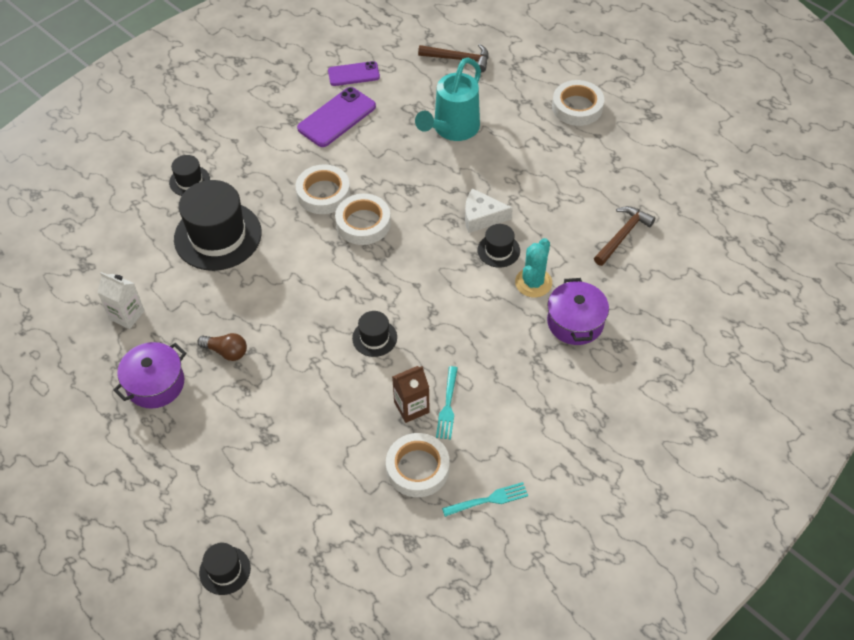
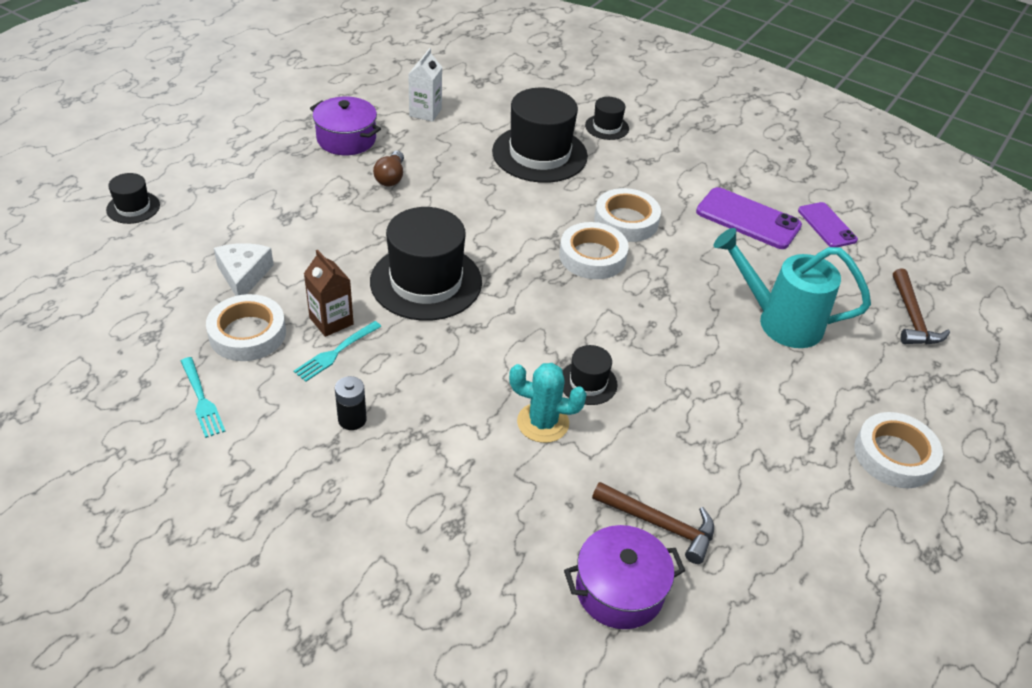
camera: 75 degrees right, 10 degrees down
black hat [352,311,397,357] -> black hat [370,207,482,321], size x2.07
turquoise fork [436,366,458,440] -> turquoise fork turned 45 degrees counterclockwise [294,321,382,382]
white cheese [465,188,513,233] -> white cheese moved to [214,243,274,296]
purple pot [547,278,609,345] -> purple pot moved to [564,525,685,629]
none -> black battery [335,376,367,430]

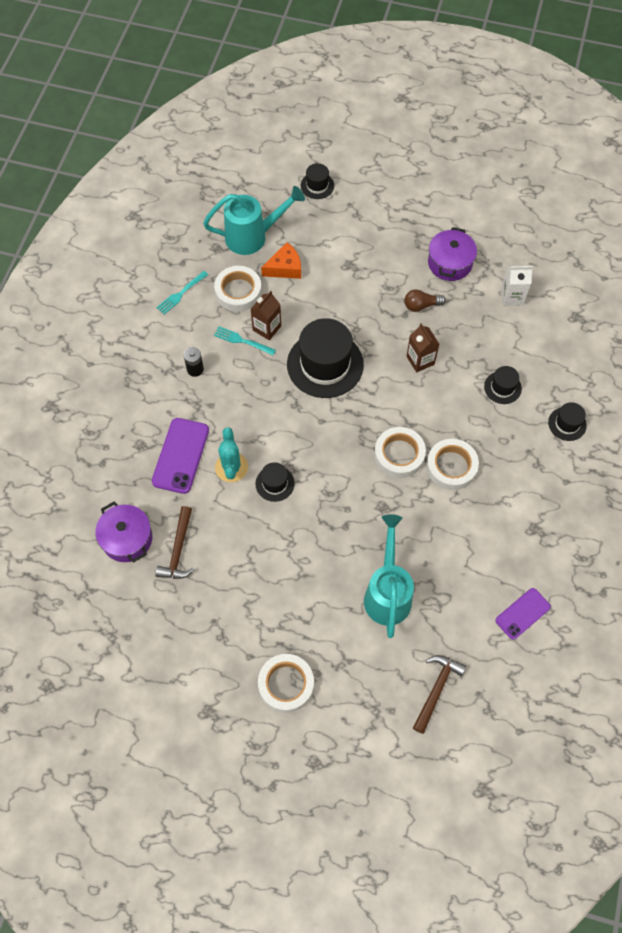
camera: 75 degrees right, 20 degrees up
white cheese [214,243,274,296] -> orange cheese [261,242,301,279]
black hat [492,88,588,183] -> black hat [484,366,522,404], size x0.48
purple phone [696,187,802,249] -> purple phone moved to [152,418,209,494]
brown hammer [893,269,950,345] -> brown hammer turned 135 degrees clockwise [413,655,466,734]
none -> turquoise watering can [203,186,305,255]
none -> brown carton [406,323,439,373]

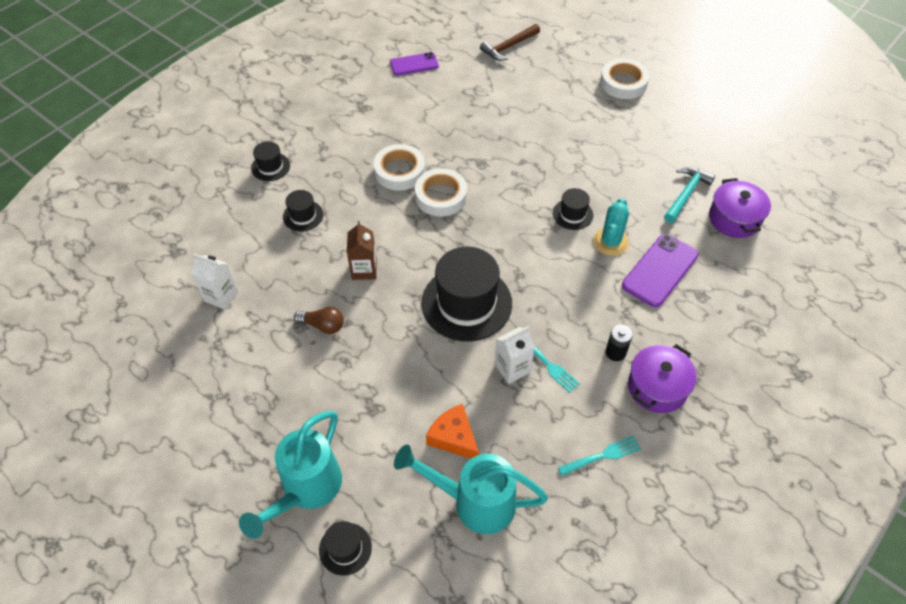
camera: 155 degrees left, 10 degrees down
brown hammer [155,506,194,579] -> turquoise hammer [664,167,715,223]
white tape [214,266,262,312] -> none
brown carton [251,291,281,340] -> white carton [495,326,535,384]
orange cheese [261,242,301,279] -> orange cheese turned 45 degrees clockwise [426,404,479,459]
turquoise watering can [364,514,414,638] -> turquoise watering can moved to [239,411,342,539]
purple pot [428,227,477,281] -> purple pot moved to [628,344,697,413]

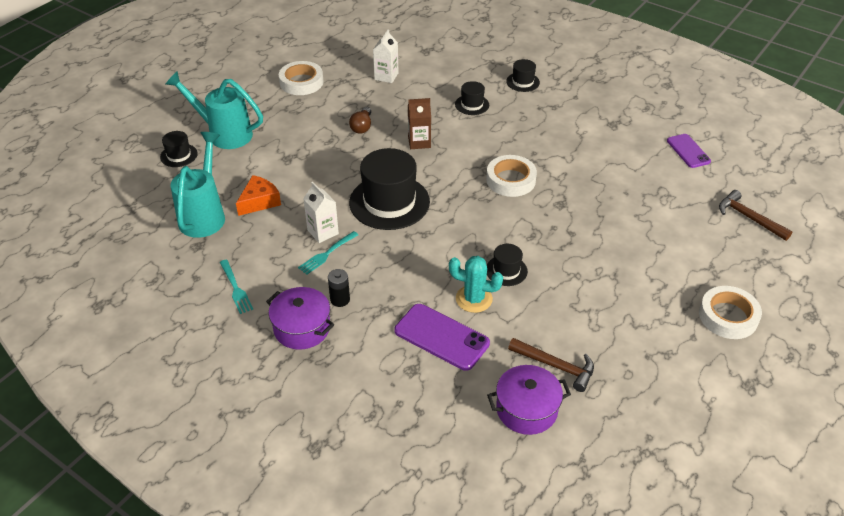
camera: 85 degrees right, 10 degrees down
white tape [374,144,425,191] -> white tape moved to [279,61,323,95]
turquoise hammer [664,167,715,223] -> brown hammer [508,338,594,392]

